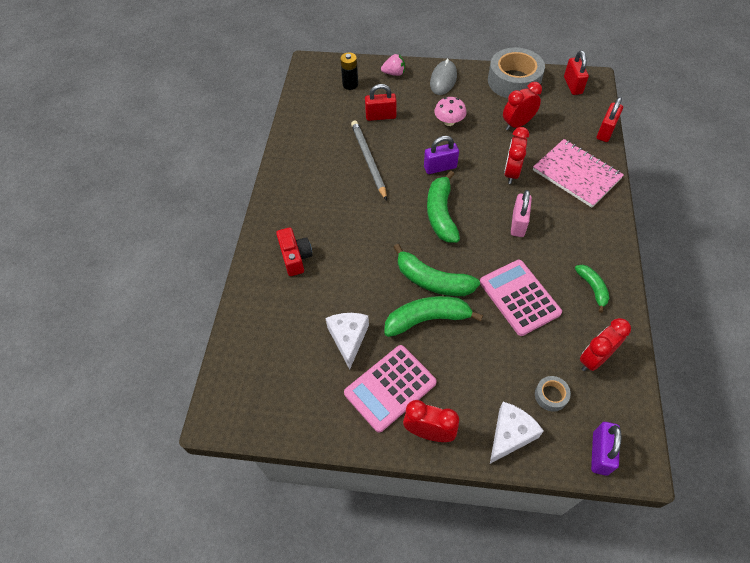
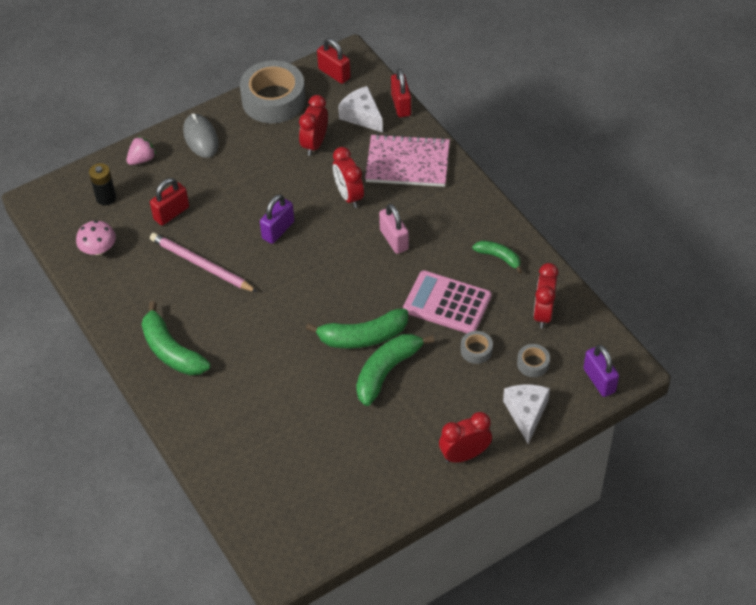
camera: 40 degrees left, 5 degrees down
red camera [276,227,313,276] -> none
white cheese [325,313,369,369] -> white cheese moved to [338,86,383,132]
pink calculator [344,345,437,433] -> none
grey pencil [351,121,387,200] -> pink pencil [150,233,257,292]
green banana [427,171,460,243] -> green banana moved to [141,301,211,375]
pink mushroom [434,97,466,126] -> pink mushroom moved to [76,220,116,255]
none -> grey tape [461,331,493,364]

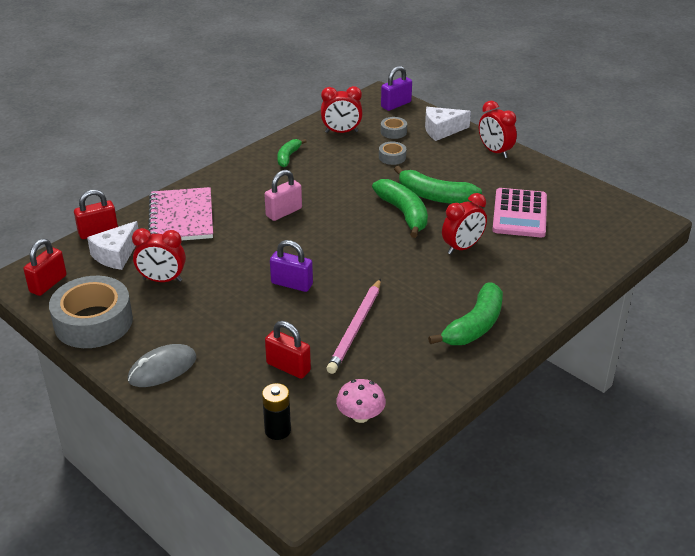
camera: 105 degrees left, 15 degrees down
pink strawberry [127,136,156,165] -> none
red clock [333,147,364,208] -> red clock moved to [442,193,487,254]
pink calculator [403,270,492,333] -> pink calculator moved to [492,188,547,237]

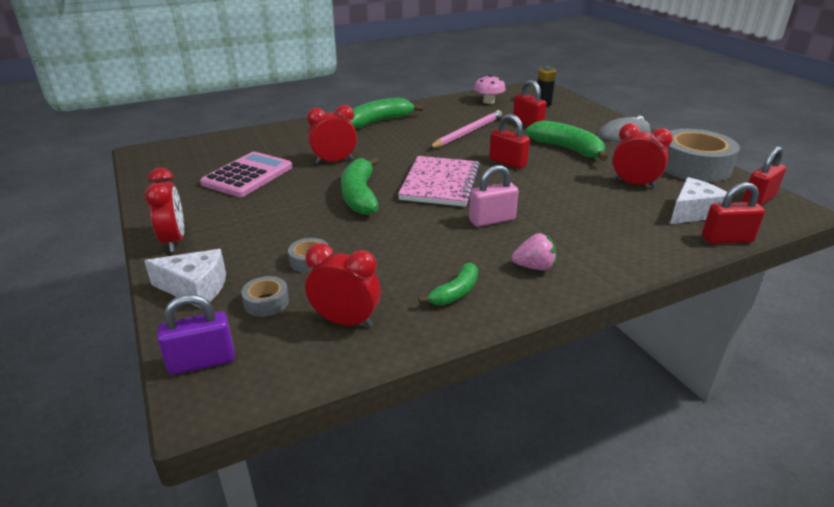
camera: 160 degrees left, 5 degrees down
pink notebook [148,187,213,240] -> pink notebook moved to [398,156,481,207]
purple padlock [270,240,313,292] -> red padlock [489,114,530,169]
green banana [394,166,482,204] -> green banana moved to [526,120,608,161]
none -> pink strawberry [512,233,556,270]

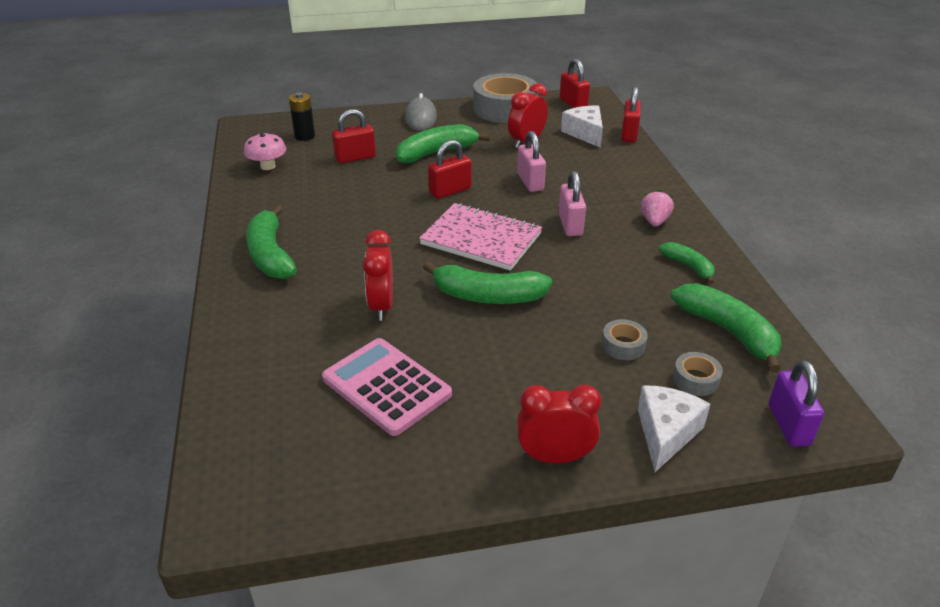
camera: 75 degrees left, 5 degrees up
red clock [305,243,381,328] -> green banana [671,283,782,372]
pink pencil [429,110,502,148] -> none
none -> pink padlock [517,131,546,192]

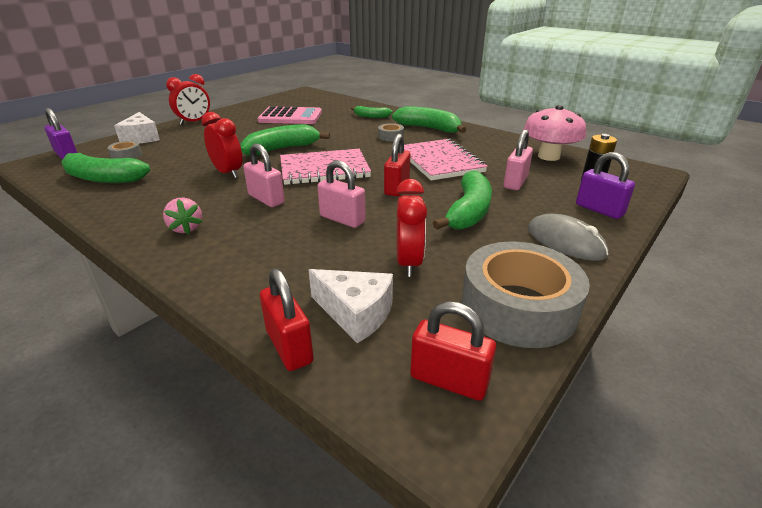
camera: 140 degrees right, 5 degrees down
pink mushroom [244,133,286,170] -> pink mushroom [523,105,586,161], size x1.58
red padlock [332,109,376,163] -> pink padlock [504,130,533,190]
red clock [363,230,393,320] -> red clock moved to [202,112,242,178]
grey tape [602,319,648,360] -> grey tape moved to [378,123,404,141]
green banana [659,242,715,284] -> green banana moved to [351,106,393,118]
none -> pink notebook [404,139,488,180]
none -> purple padlock [576,152,635,219]

